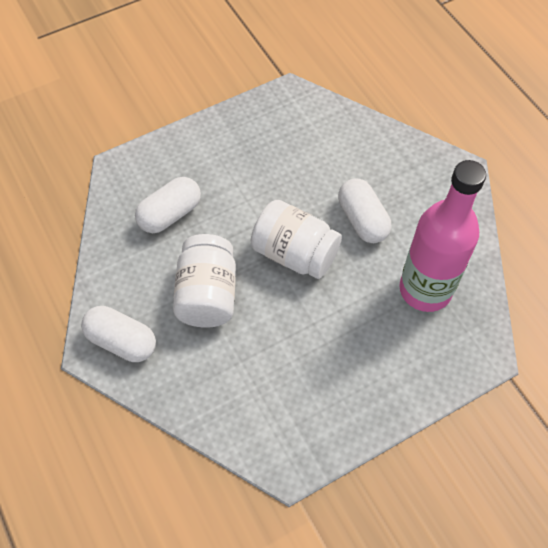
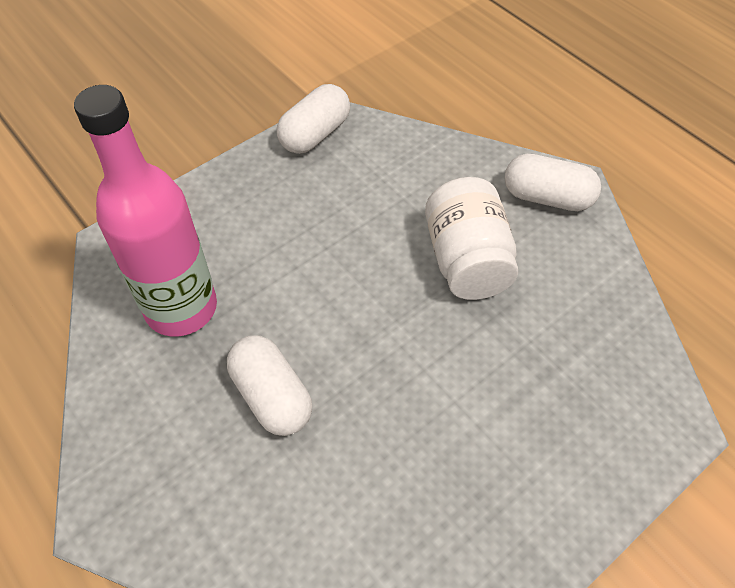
camera: 170 degrees right, 5 degrees down
white capsule [135,177,201,233] -> white capsule moved to [277,84,350,154]
white jar [251,200,342,279] -> none

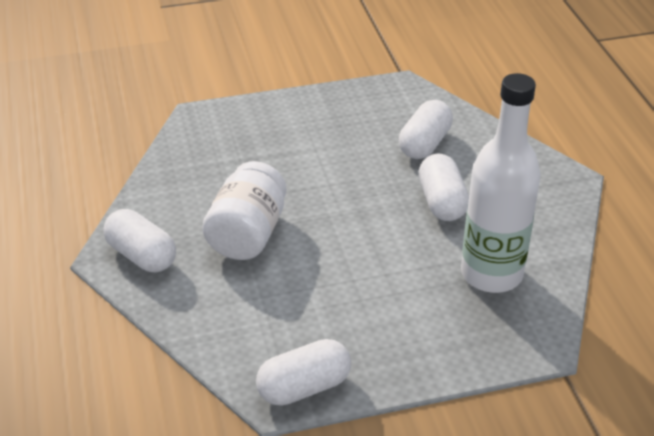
camera: 155 degrees left, 15 degrees down
pink bottle [74,85,217,337] -> white bottle [461,73,541,293]
none -> white capsule [399,100,453,159]

